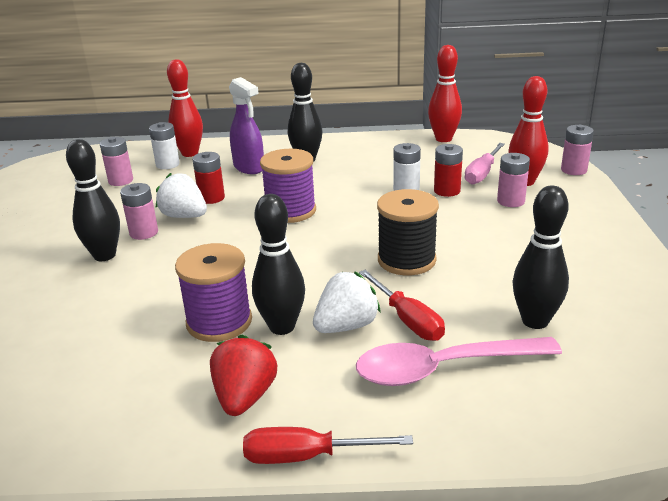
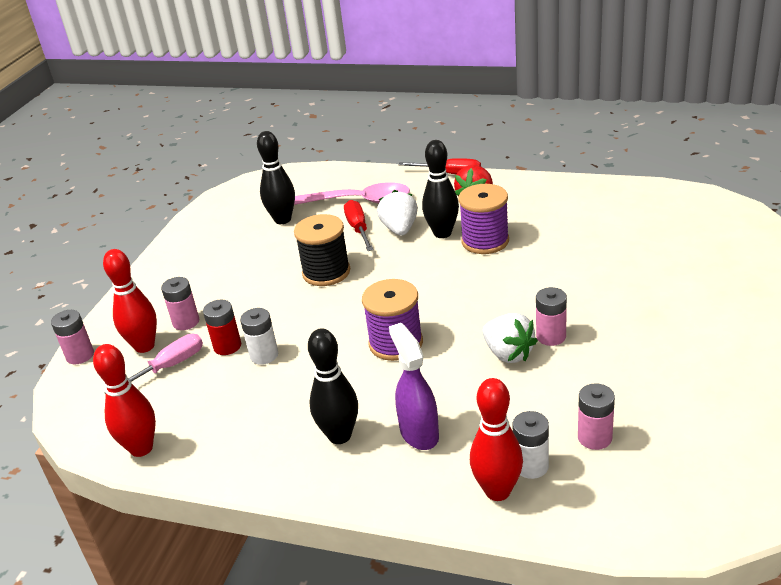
camera: 160 degrees left, 5 degrees up
black bowling pin [66,139,120,261] -> none
red battery [192,152,225,204] -> none
white strawberry [313,271,381,333] -> white strawberry turned 105 degrees clockwise [377,190,418,236]

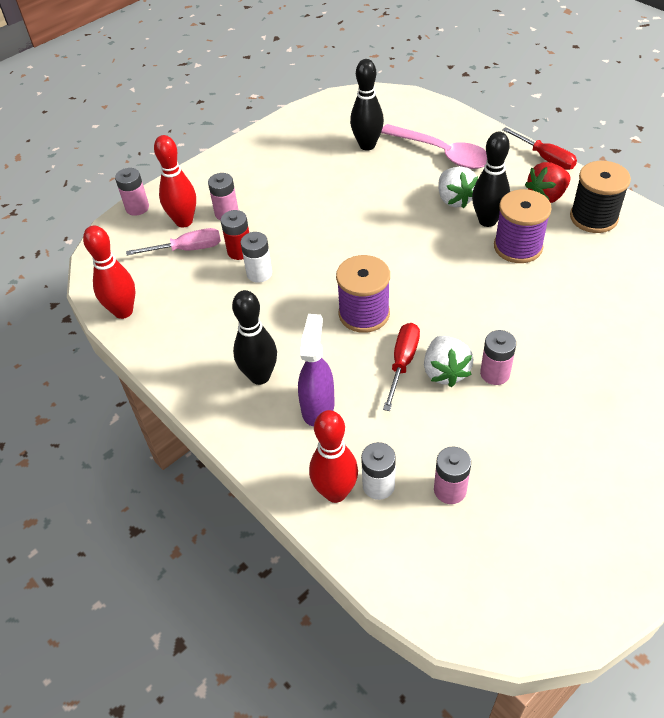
camera: 30 degrees right, 15 degrees up
black spool [294,214,350,286] -> black spool moved to [570,161,631,233]
red screwdriver [344,200,373,251] -> red screwdriver moved to [383,323,420,411]
white strawberry [377,190,418,236] -> white strawberry turned 135 degrees clockwise [438,167,478,208]

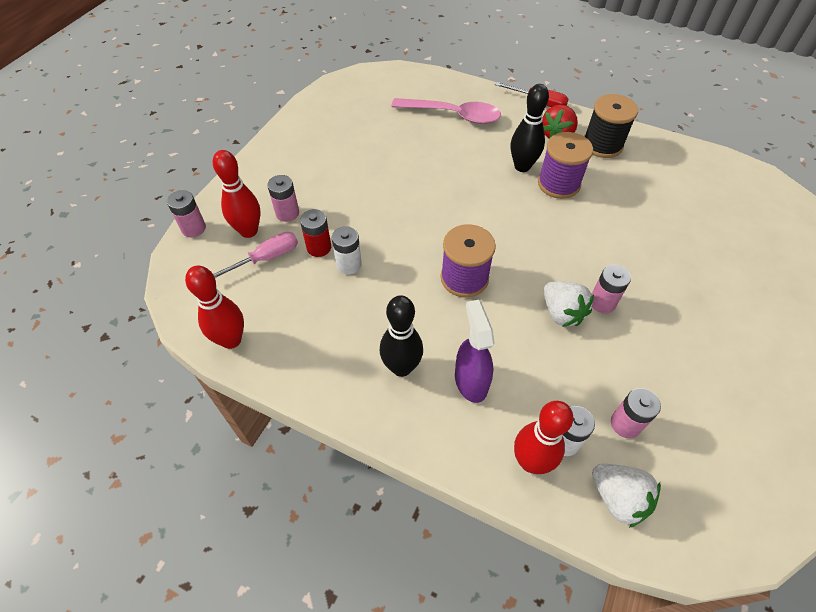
camera: 25 degrees left, 5 degrees up
black bowling pin [350,59,384,151] -> none
red screwdriver [383,323,420,411] -> none
white strawberry [438,167,478,208] -> white strawberry moved to [592,464,661,528]

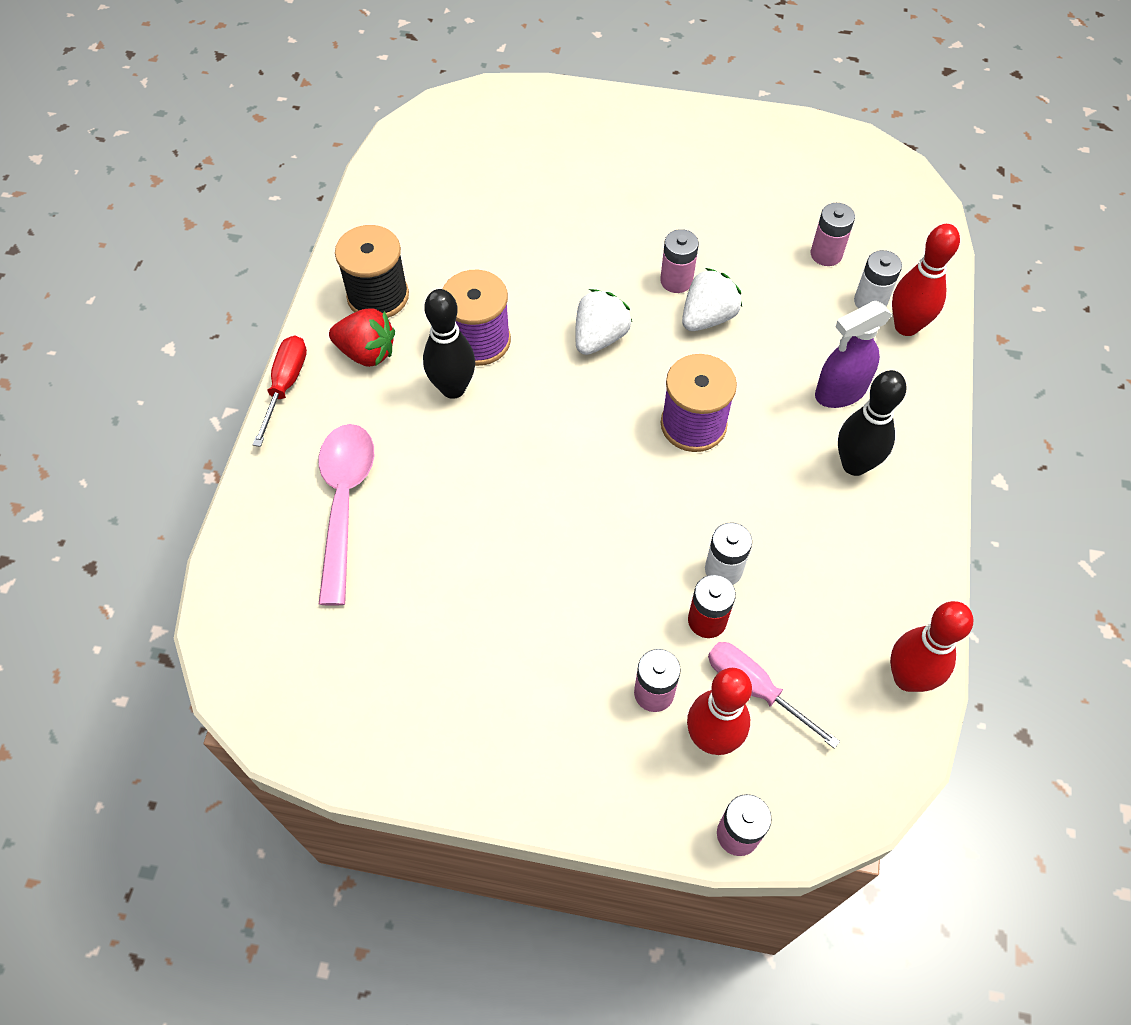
camera: 105 degrees left, 5 degrees up
white strawberry [592,464,661,528] -> white strawberry moved to [575,289,632,355]

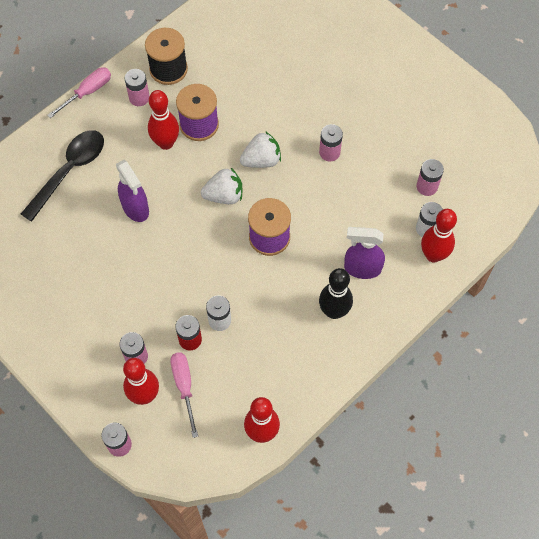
camera: 35 degrees right, 5 degrees up
red screwdriver [253,335,307,447] -> pink screwdriver [47,67,111,118]
pink spoon [319,424,374,606] -> black spoon [21,130,104,222]
red strawberry [329,308,395,367] -> pink battery [125,69,150,106]
black bowling pin [423,289,475,399] -> red bowling pin [148,90,179,150]
white strawberry [682,268,742,331] -> white strawberry moved to [201,168,242,204]
none -> purple spray bottle [116,160,149,222]

